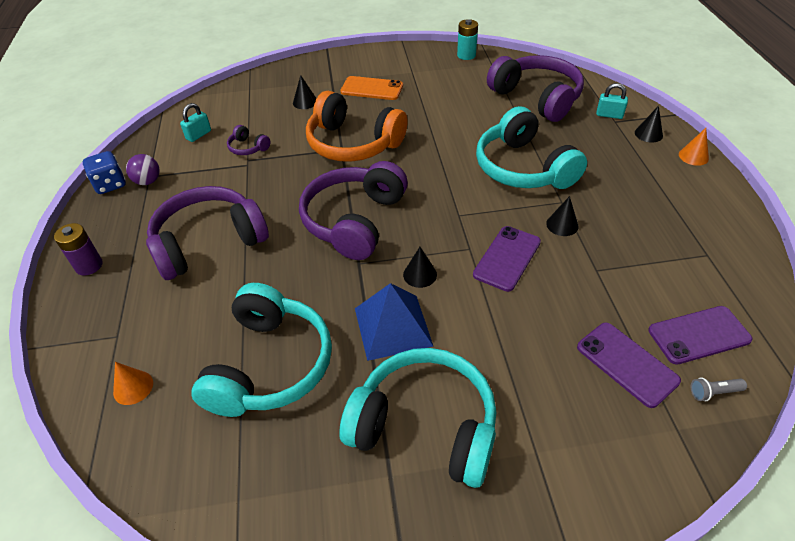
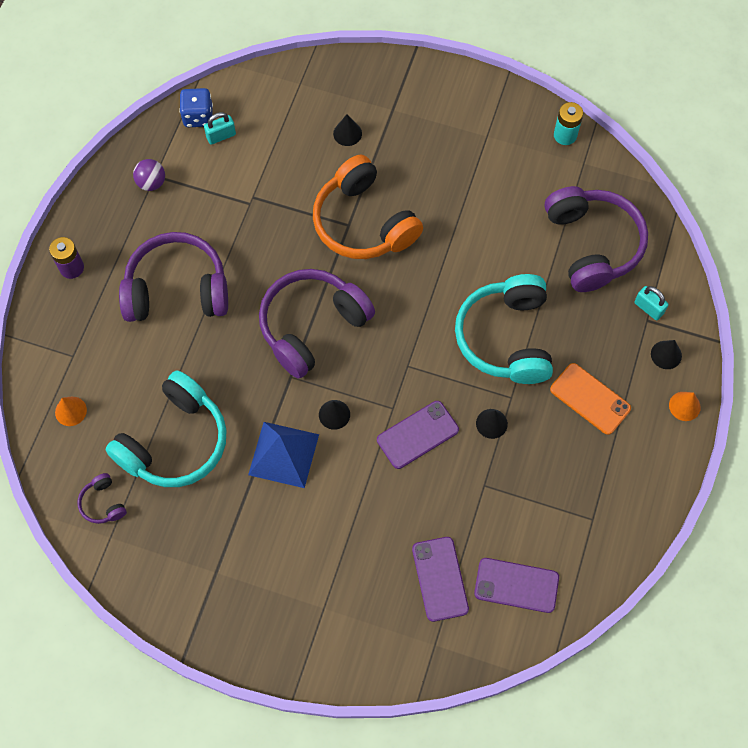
camera: 25 degrees right, 20 degrees up
blue dice [83,151,126,194] -> blue dice moved to [179,88,213,127]
purple headphones [227,125,270,155] -> purple headphones moved to [78,473,127,524]
turquoise headphones [339,348,496,488] -> none
orange phone [340,76,403,100] -> orange phone moved to [550,363,631,435]
grey flashlight [691,378,747,401] -> none

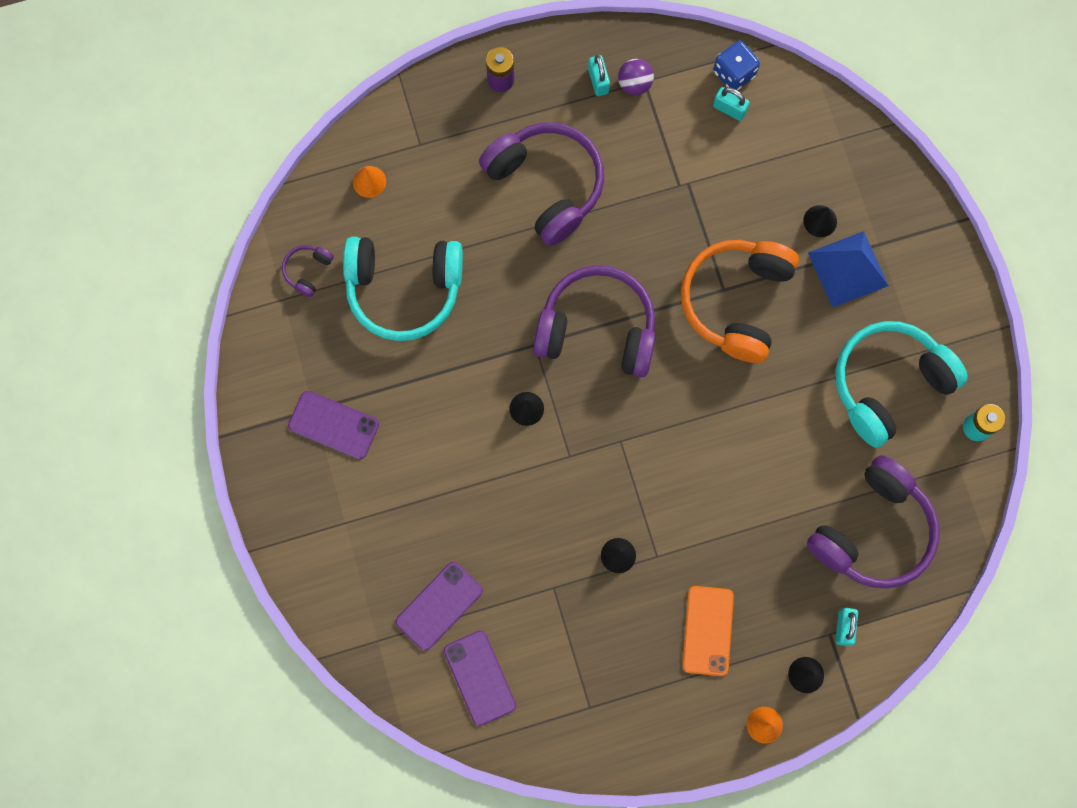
camera: 55 degrees right, 10 degrees up
blue pyramid [248,422,319,488] -> blue pyramid moved to [808,231,889,308]
purple phone [377,401,459,469] -> purple phone moved to [288,391,379,459]
turquoise headphones [455,274,553,384] -> turquoise headphones moved to [836,321,968,448]
none -> turquoise padlock [588,55,610,96]

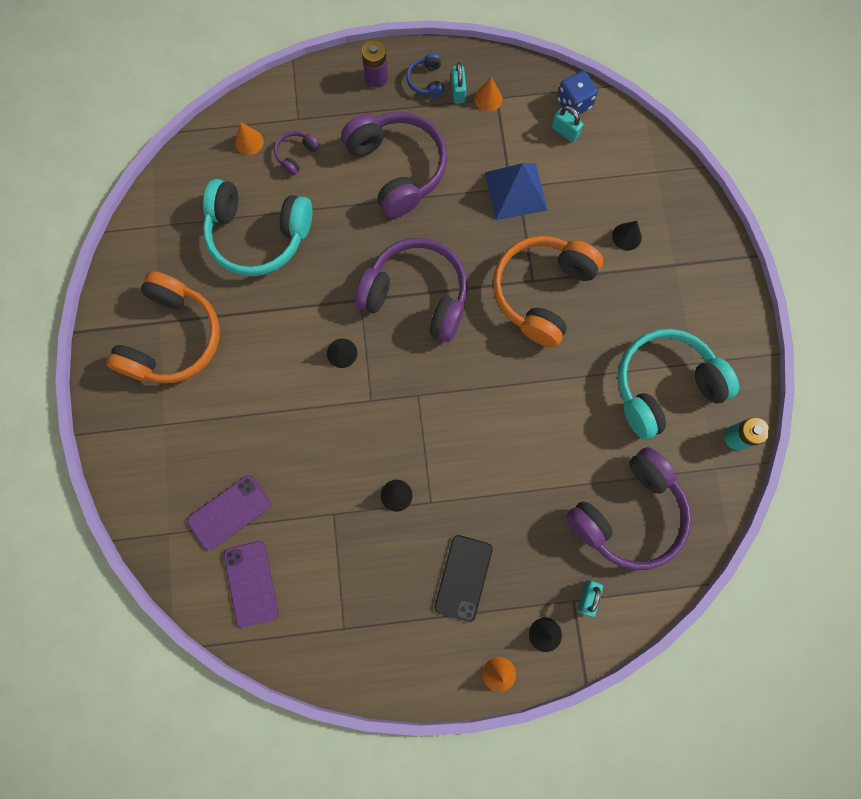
camera: 10 degrees right, 0 degrees up
purple headphones [282,245,334,297] -> purple headphones moved to [274,131,320,176]
purple phone [288,391,379,459] -> orange headphones [106,271,220,383]
purple ball [618,59,654,95] -> orange cone [474,77,503,112]
orange phone [682,586,734,676] -> black phone [435,535,493,622]
blue pyramid [808,231,889,308] -> blue pyramid moved to [485,163,548,220]
none -> blue headphones [406,53,444,98]

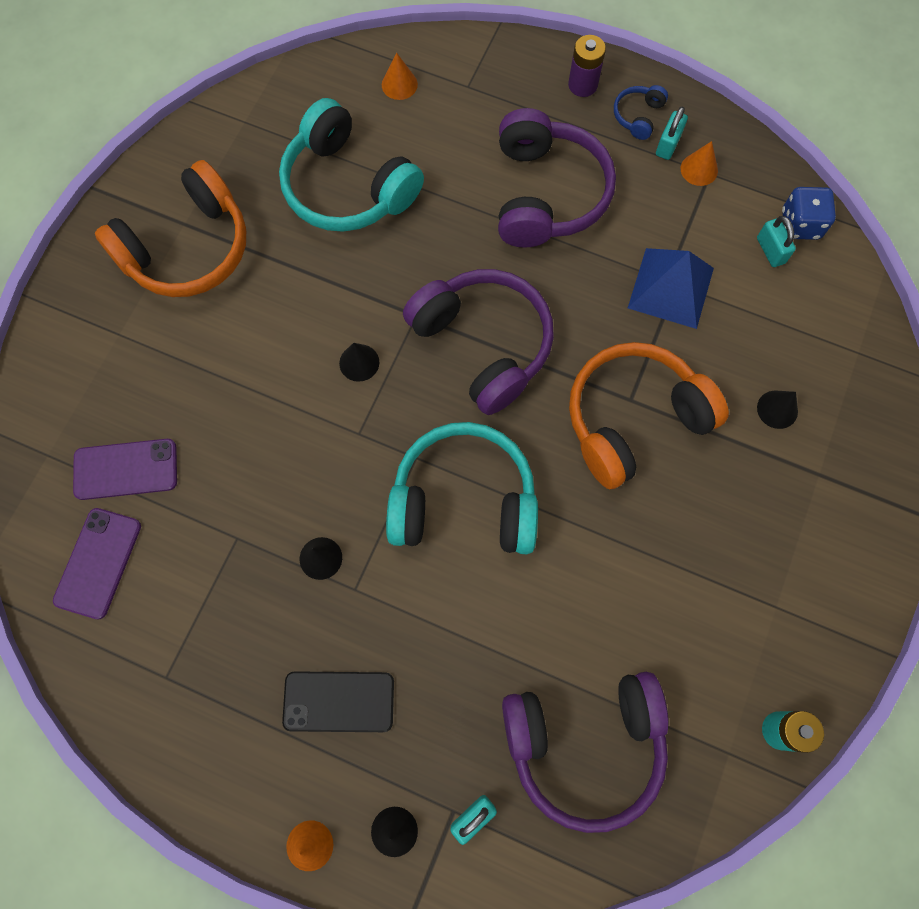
camera: 30 degrees right, 5 degrees down
purple headphones [274,131,320,176] -> none
black phone [435,535,493,622] -> black phone turned 45 degrees clockwise [282,671,394,732]
turquoise headphones [617,329,739,440] -> turquoise headphones moved to [386,422,538,554]

